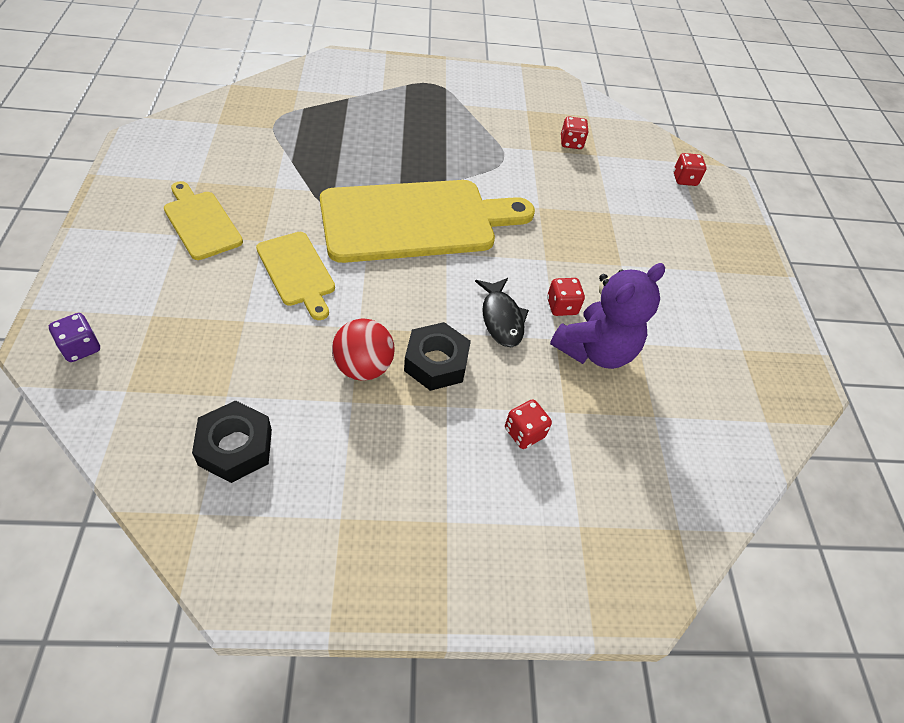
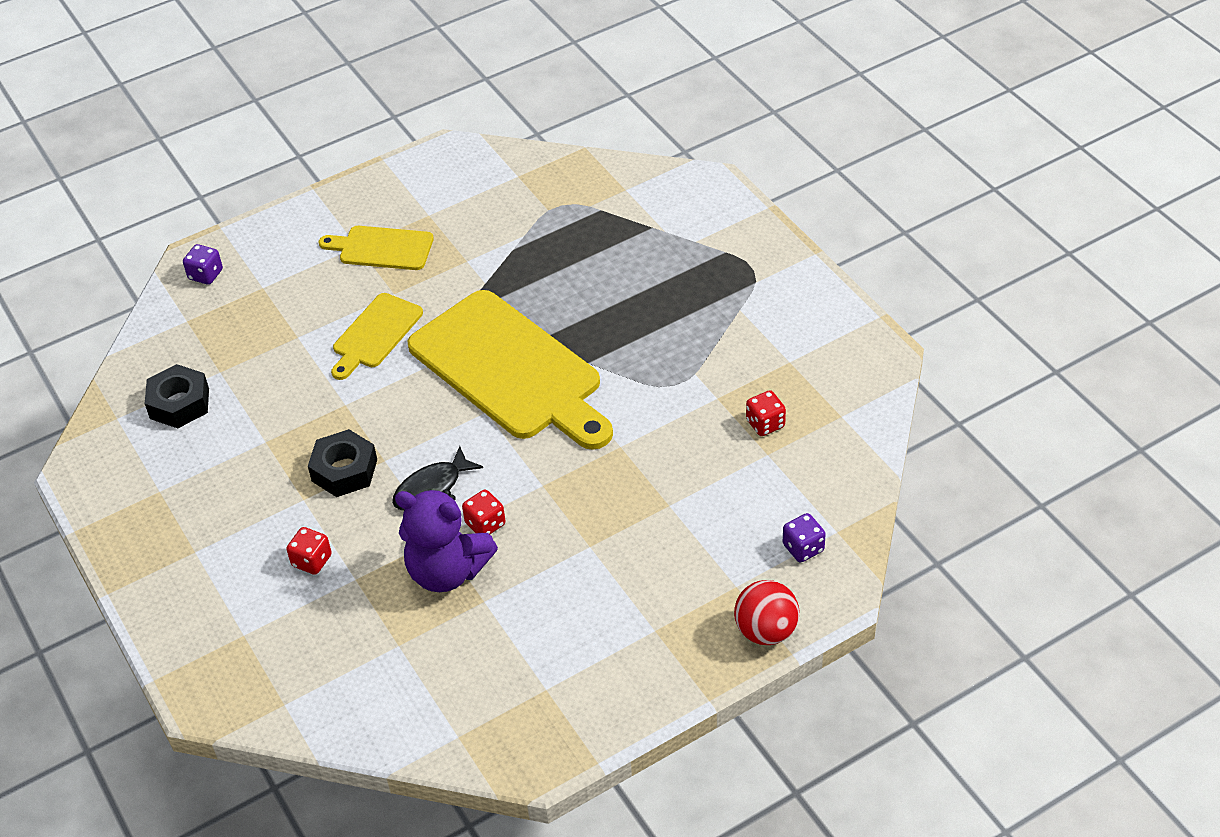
camera: 70 degrees right, 5 degrees down
yellow cutting board [164,181,243,260] -> yellow cutting board turned 105 degrees counterclockwise [319,226,434,270]
red ball [332,318,395,381] -> red ball moved to [734,580,799,645]
red dice [673,153,707,186] -> purple dice [783,513,826,562]

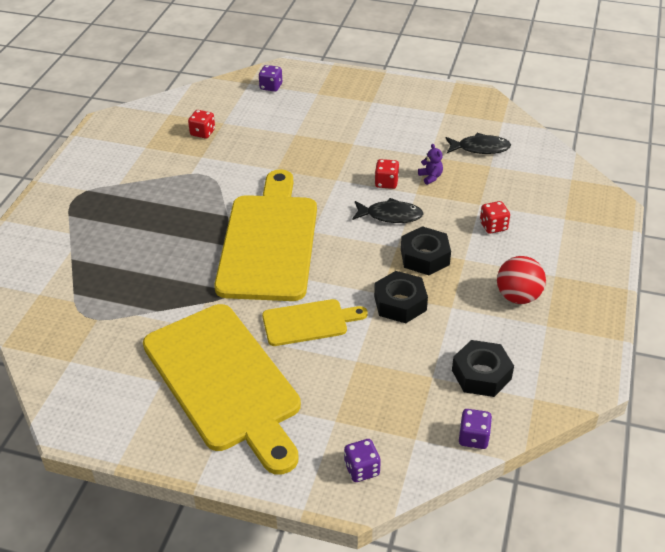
camera: 135 degrees left, 5 degrees down
yellow cutting board [319,226,434,270] -> yellow cutting board [143,304,301,475], size x2.01
purple teddy bear [395,489,498,592] -> purple teddy bear [418,144,443,185], size x0.40
red ball [734,580,799,645] -> red ball moved to [497,256,546,304]
none -> black nut [374,271,428,323]
none -> black fish [445,133,511,154]
none -> purple dice [459,409,492,449]

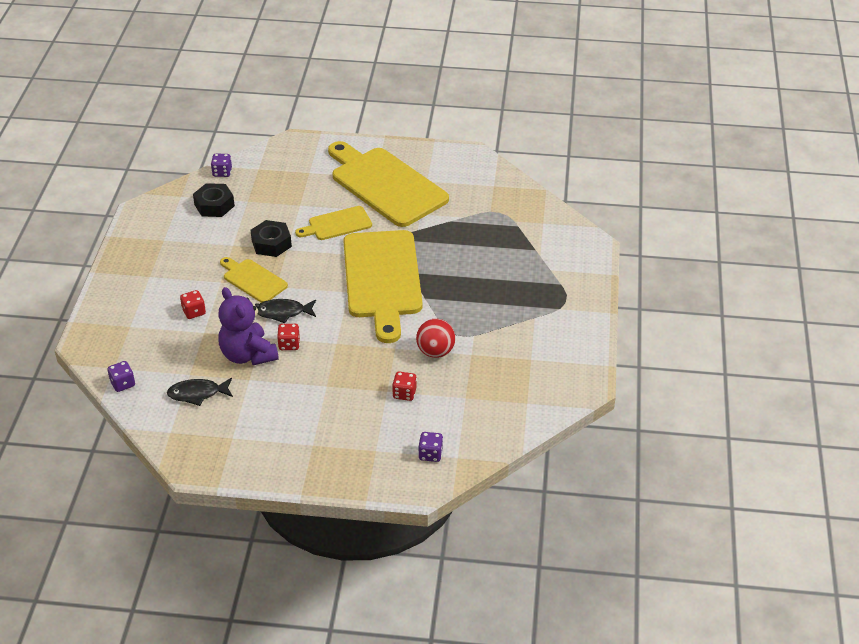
camera: 170 degrees right, 0 degrees up
red dice [188,110,215,138] -> red dice moved to [392,372,417,401]
purple dice [344,439,381,482] -> purple dice moved to [107,361,135,392]
black nut [401,226,451,275] -> yellow cutting board [220,257,288,303]
purple teddy bear [418,144,443,185] -> purple teddy bear [218,287,279,365], size x2.48
red ball [497,256,546,304] -> red ball moved to [416,319,455,358]

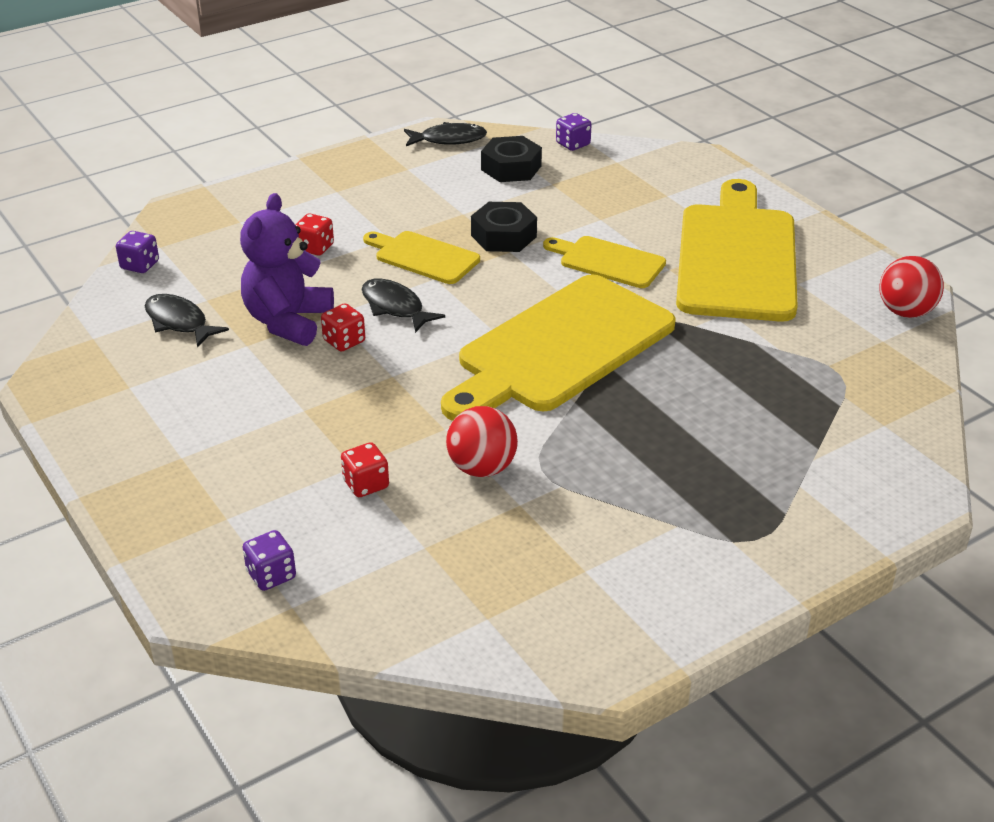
camera: 50 degrees right, 5 degrees down
yellow cutting board [220,257,288,303] -> yellow cutting board turned 60 degrees counterclockwise [363,231,480,284]
none -> black fish [404,122,487,146]
none -> red ball [879,256,944,318]

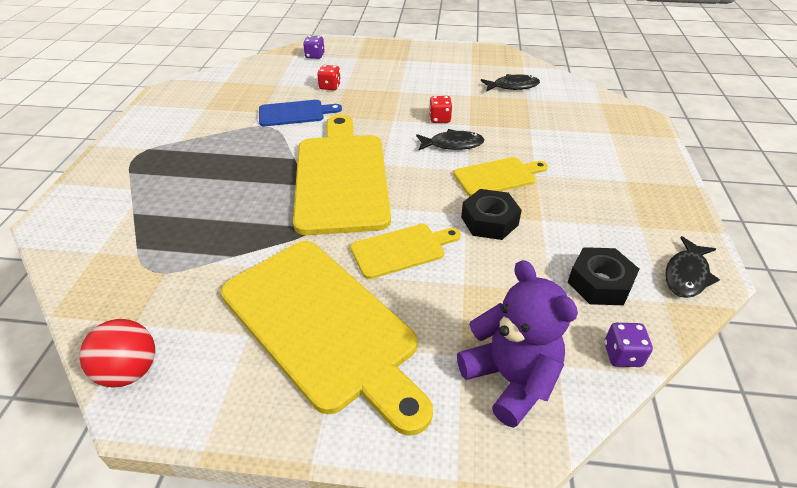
camera: 130 degrees right, 5 degrees up
purple dice [116,231,159,273] -> none
purple teddy bear [240,193,334,346] -> purple teddy bear moved to [457,260,578,428]
red dice [295,213,334,256] -> none
red ball [446,406,518,477] -> blue cutting board [259,100,342,126]

